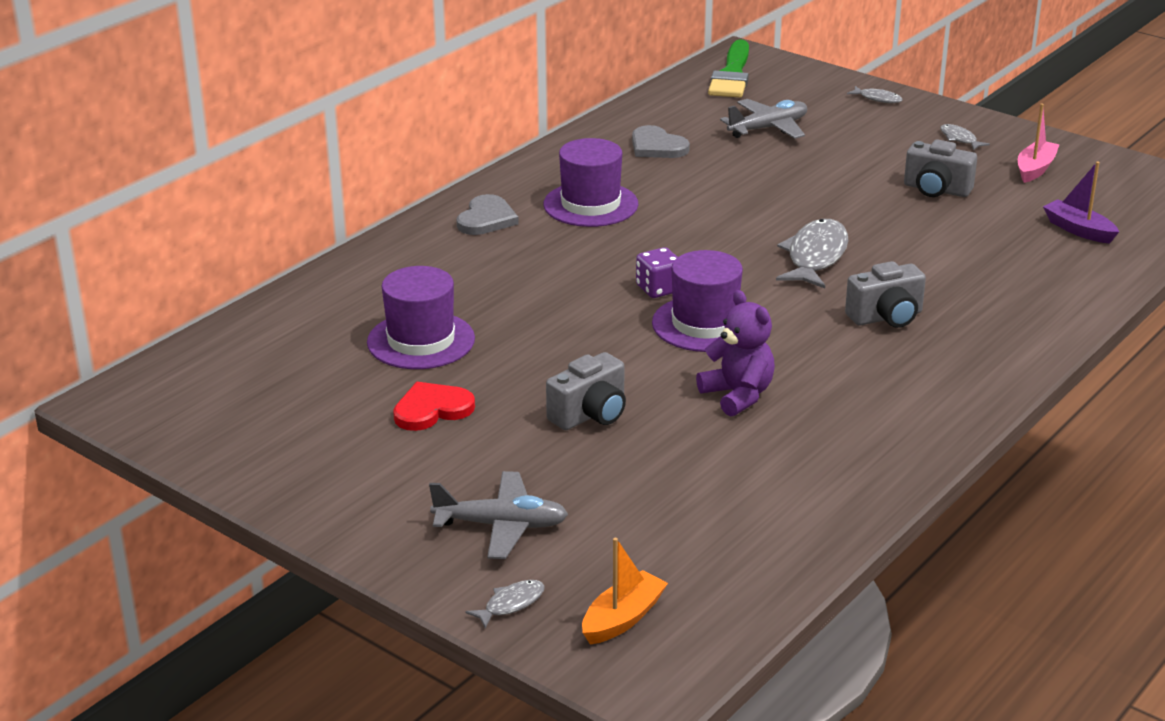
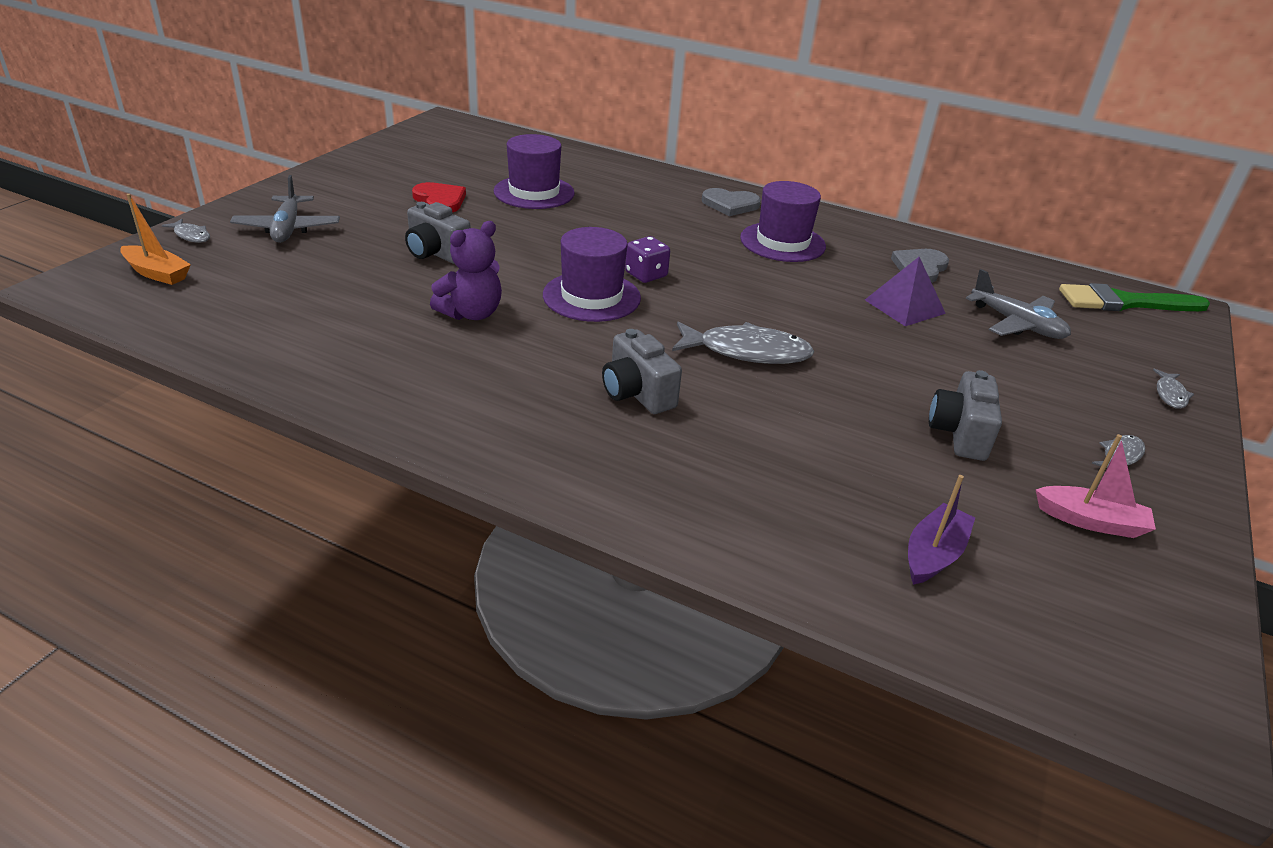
camera: 75 degrees right, 5 degrees up
none -> purple pyramid [865,257,946,326]

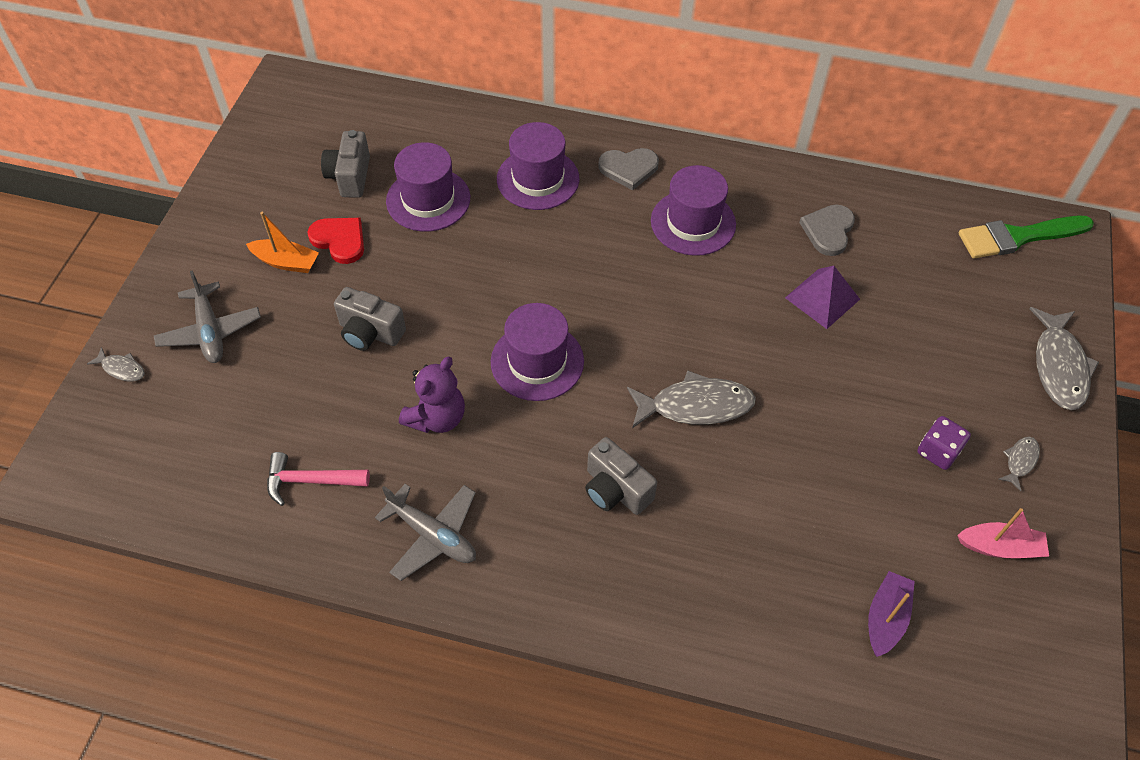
camera: 10 degrees left, 20 degrees up
orange boat [120,194,191,285] -> orange boat moved to [246,212,319,273]
purple dice [625,236,670,283] -> purple dice moved to [917,416,971,470]
grey camera [929,370,1002,461] -> grey camera moved to [321,130,370,198]
grey plane [966,269,1071,339] -> grey plane moved to [375,484,476,581]
grey fish [1153,369,1194,409] -> grey fish [1029,307,1099,410], size x2.04
none -> pink hammer [267,452,370,506]
none -> purple hat [497,122,579,210]

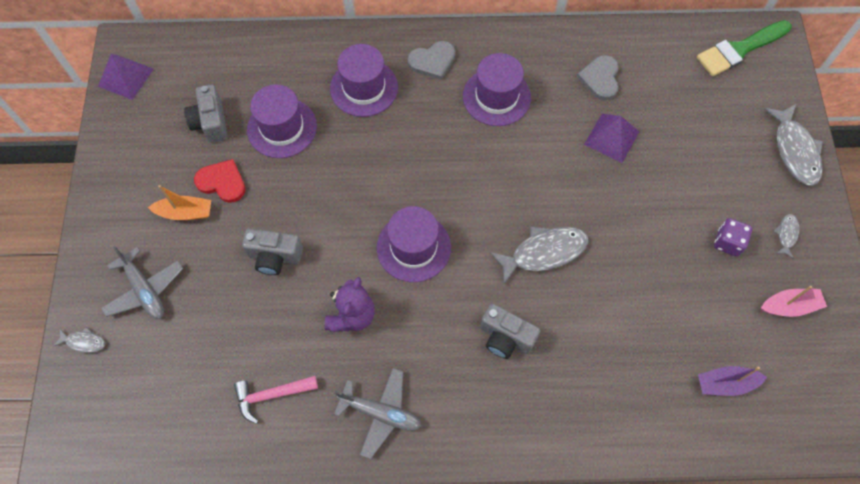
camera: 15 degrees left, 10 degrees up
purple boat [868,571,915,657] -> purple boat turned 105 degrees counterclockwise [698,366,767,396]
none -> purple pyramid [98,54,154,100]

